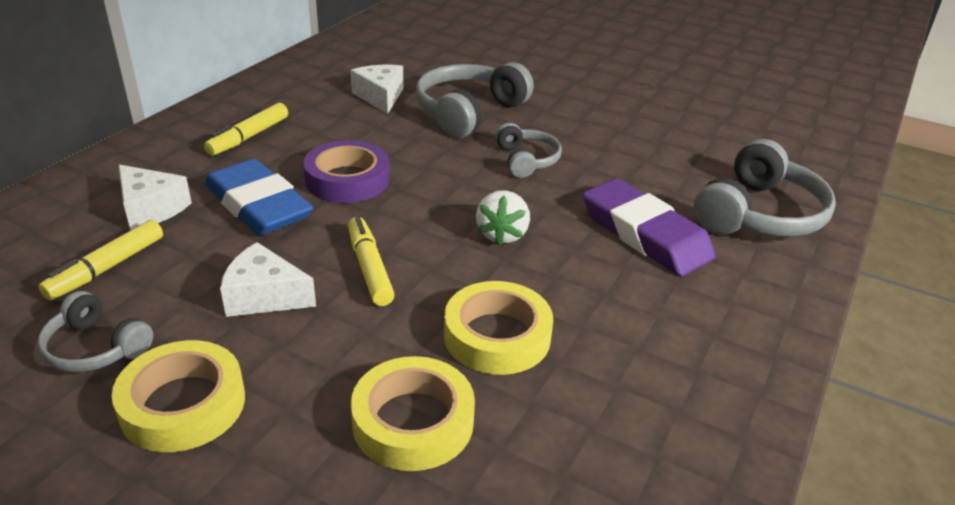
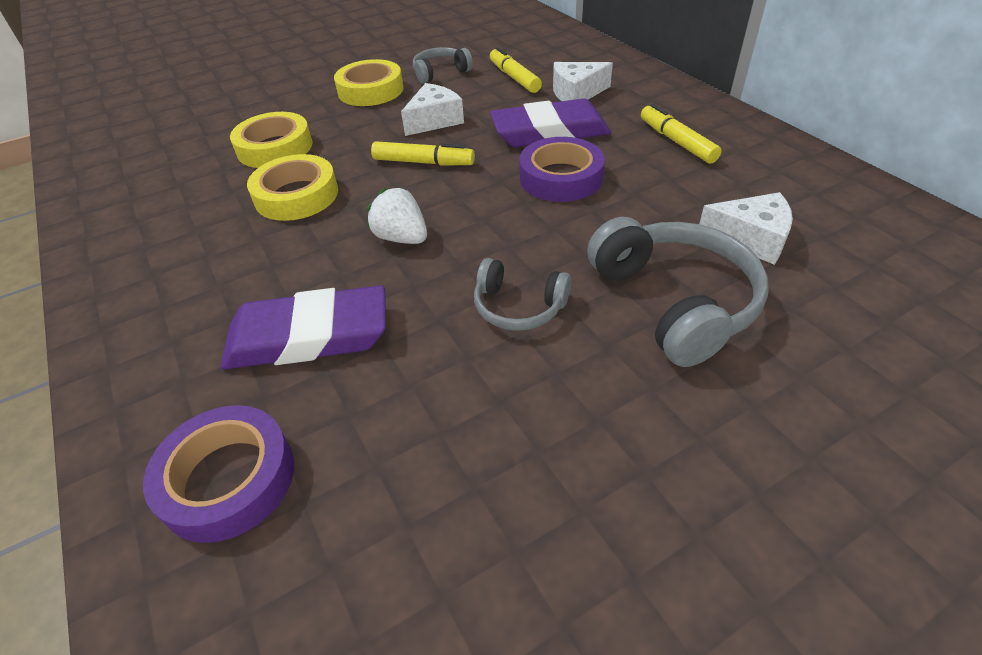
camera: 125 degrees right, 10 degrees up
blue eraser [205,159,313,235] -> purple eraser [490,99,611,147]
grey headphones [694,139,836,237] -> purple tape [143,405,294,543]

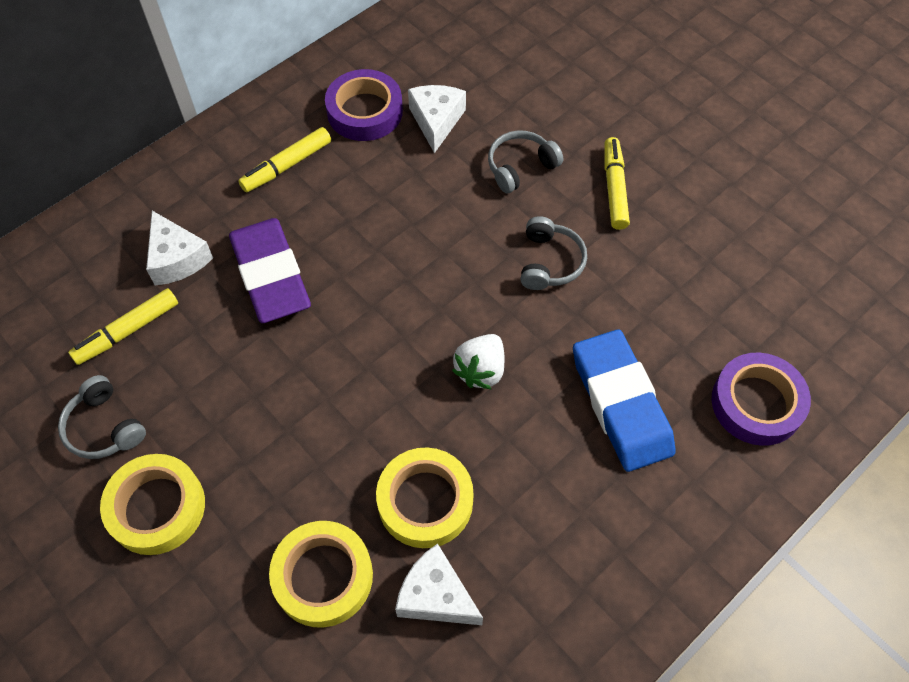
camera: 105 degrees left, 15 degrees up
purple eraser [221,285,386,369] -> blue eraser [573,329,676,472]
yellow marker [371,141,475,166] -> yellow marker moved to [604,137,630,230]
white cheese [401,83,464,136] -> white cheese moved to [395,544,483,625]
purple tape [519,137,605,202] -> purple tape moved to [325,69,403,141]
grey headphones [587,217,769,367] -> grey headphones [488,130,563,193], size x0.57

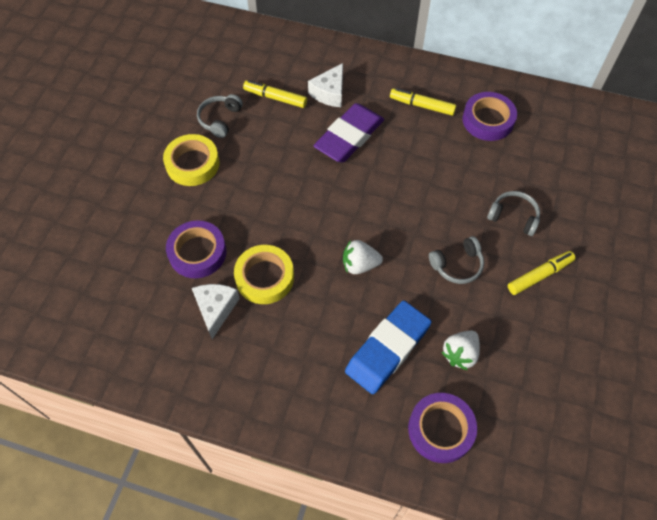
camera: 60 degrees right, 0 degrees up
yellow tape [269,521,373,627] -> purple tape [166,220,227,278]
white cheese [408,85,466,153] -> none
none -> white strawberry [442,331,480,370]

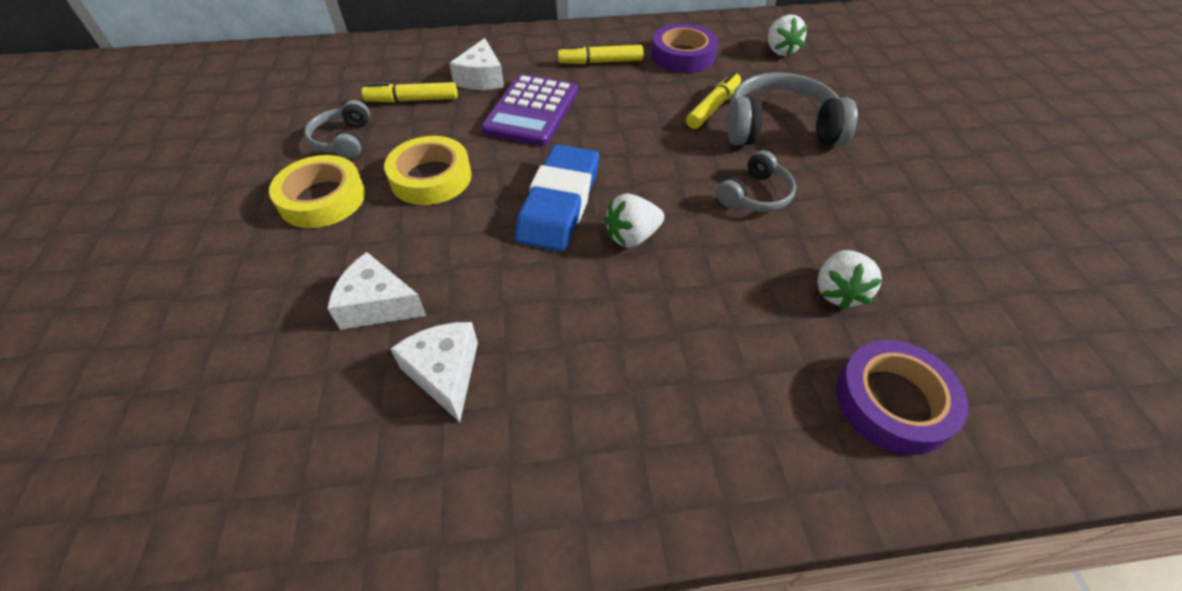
camera: 25 degrees left, 10 degrees down
purple tape [166,220,227,278] -> white cheese [327,252,426,330]
yellow tape [234,245,294,304] -> yellow tape moved to [384,136,472,205]
purple eraser [314,103,384,163] -> purple calculator [481,74,578,146]
blue eraser [345,301,431,394] -> blue eraser moved to [515,144,599,252]
grey headphones [487,191,540,236] -> grey headphones [728,72,858,146], size x1.75
yellow marker [508,251,576,295] -> yellow marker moved to [686,72,741,129]
none -> white strawberry [768,15,808,56]

